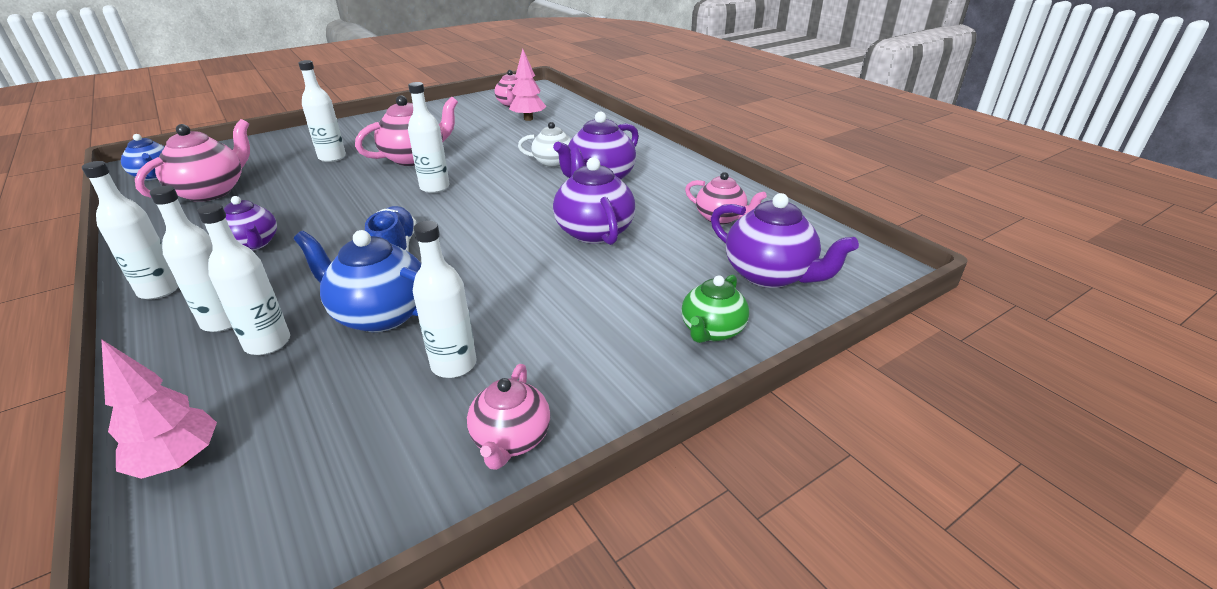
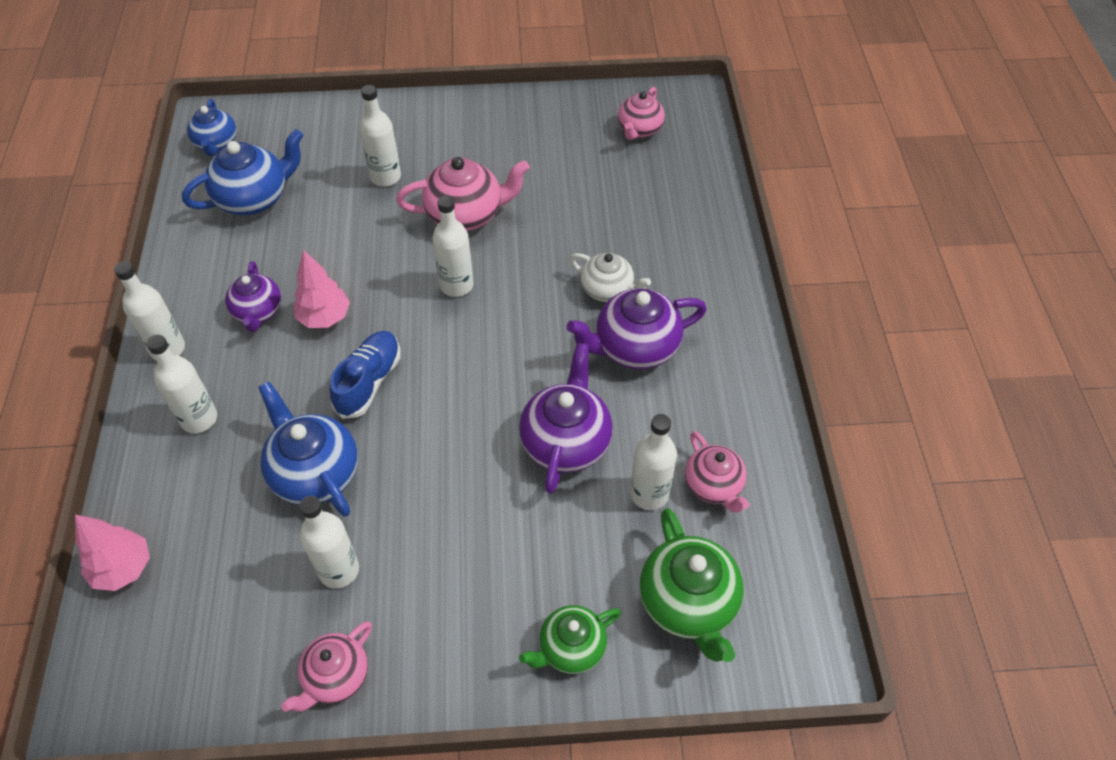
camera: 30 degrees right, 20 degrees up
pink teapot [135,119,250,202] -> blue teapot [182,129,303,215]
white bottle [197,203,290,355] -> white bottle moved to [630,414,677,510]
pink tree [509,49,547,121] -> pink tree moved to [294,250,350,328]
purple teapot [711,193,859,288] -> green teapot [640,508,744,662]

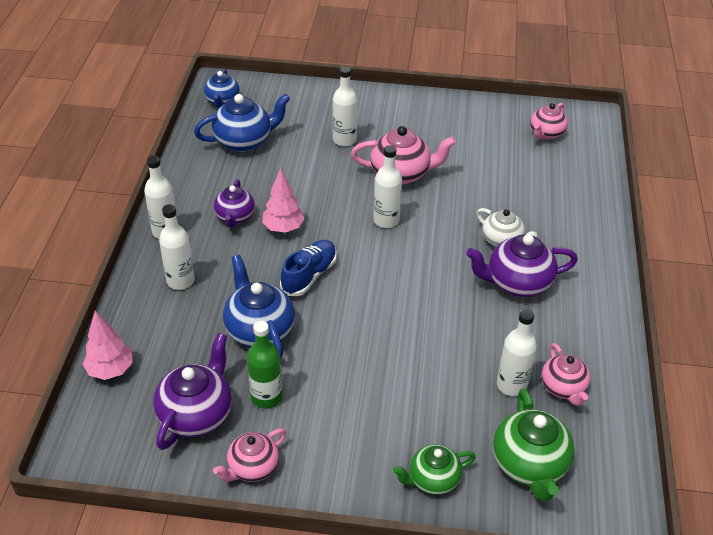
camera: 10 degrees right, 10 degrees down
white bottle [299,496,359,589] -> green bottle [247,321,282,409]
purple teapot [519,343,613,494] -> purple teapot moved to [153,333,232,450]

